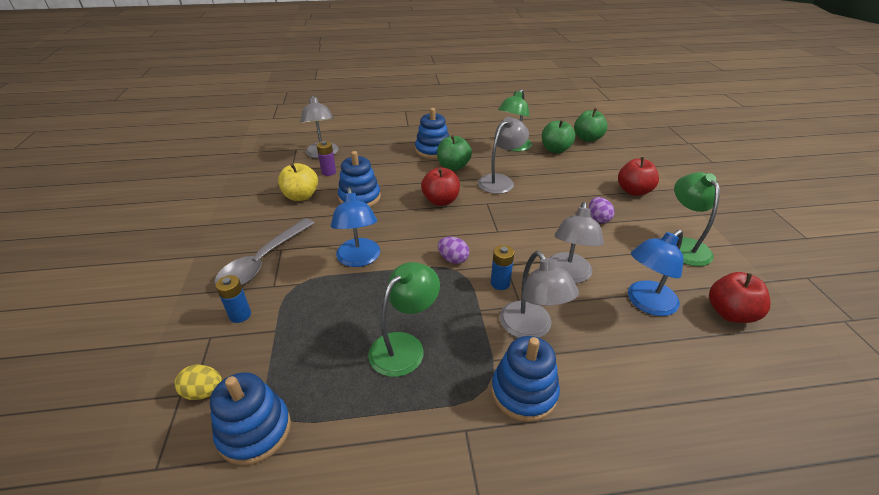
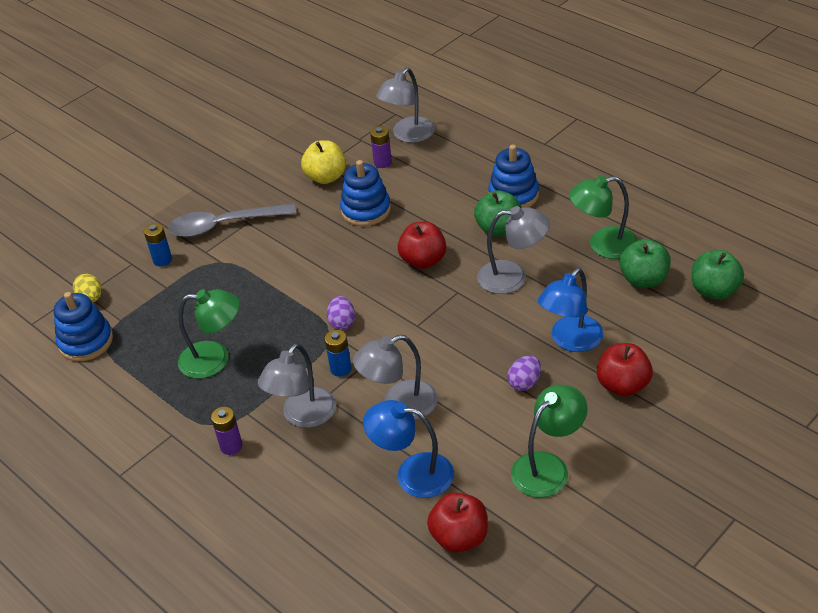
camera: 55 degrees right, 5 degrees up
blue lamp [331,188,380,267] -> blue lamp moved to [538,268,603,352]
blue stacking toy [491,336,560,422] -> purple battery [211,407,243,455]

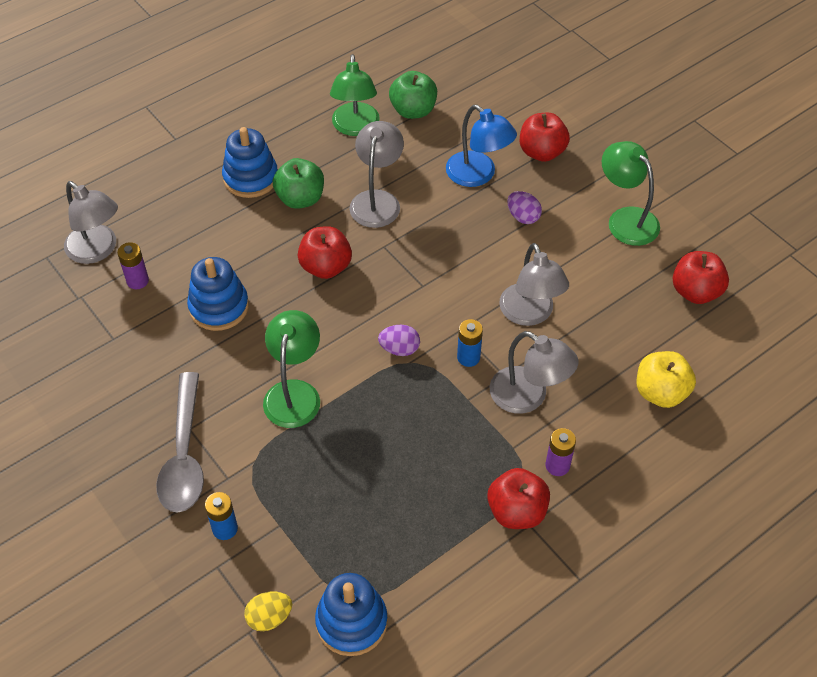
camera: 85 degrees left, 10 degrees up
green lamp [178,289,240,379] -> green lamp moved to [263,310,320,428]
yellow apple [301,140,346,184] -> yellow apple moved to [637,351,696,408]
blue lamp [363,400,454,498] -> none
green apple [692,250,744,300] -> none
none -> red apple [487,468,550,529]

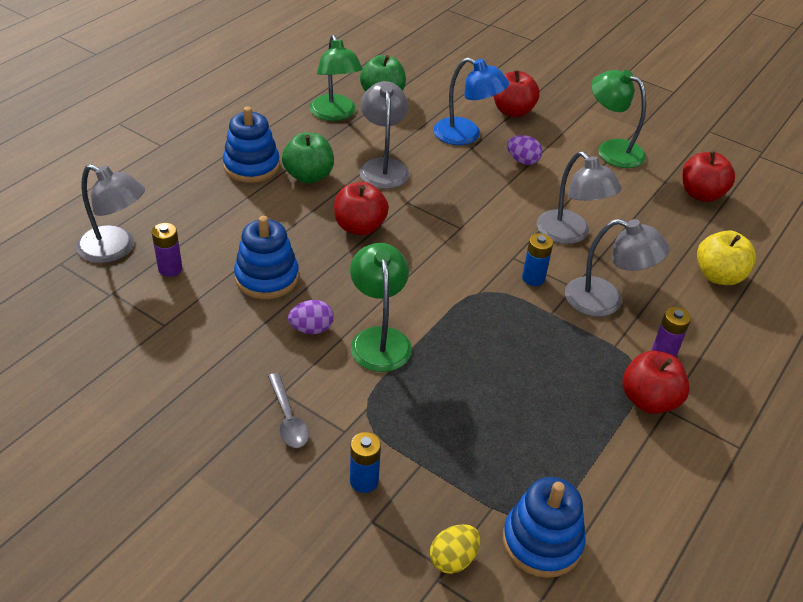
camera: 20 degrees left, 10 degrees down
grey spoon [156,372,204,512] -> grey spoon [268,373,309,448], size x0.55
purple egg [378,325,420,356] -> purple egg moved to [288,300,334,334]

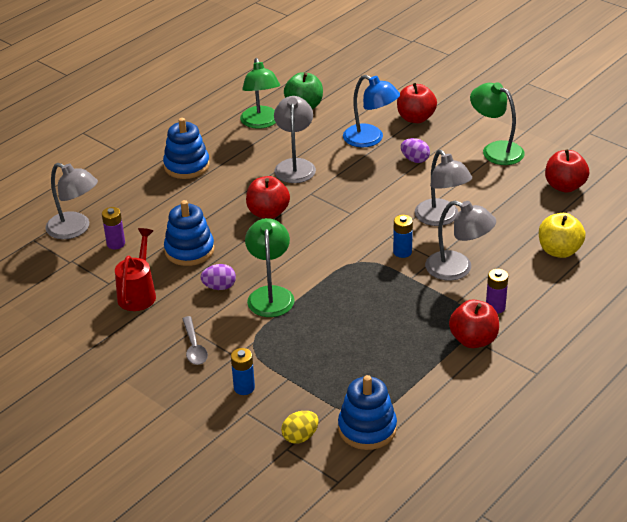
camera: 10 degrees right, 5 degrees down
green apple [282,132,334,183] -> none
none -> red watering can [115,228,156,311]

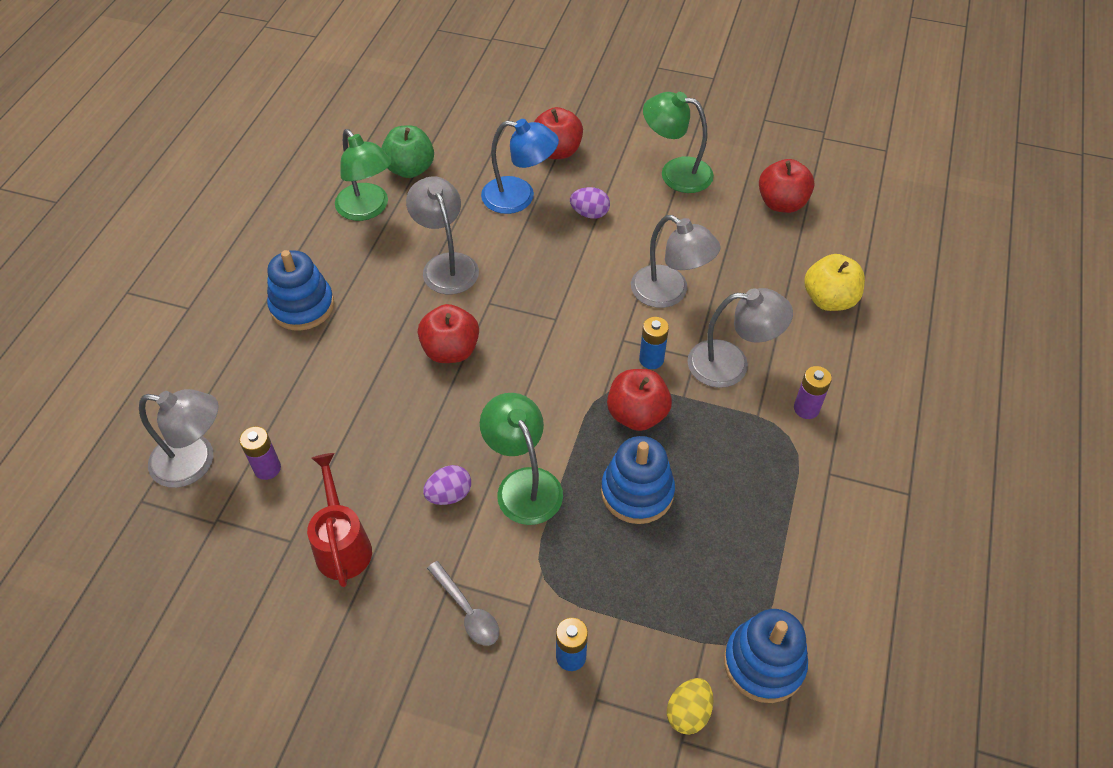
camera: 25 degrees left, 15 degrees up
blue stacking toy [164,200,215,266] -> blue stacking toy moved to [601,436,675,524]
red apple [449,300,499,348] -> red apple moved to [607,369,672,431]

